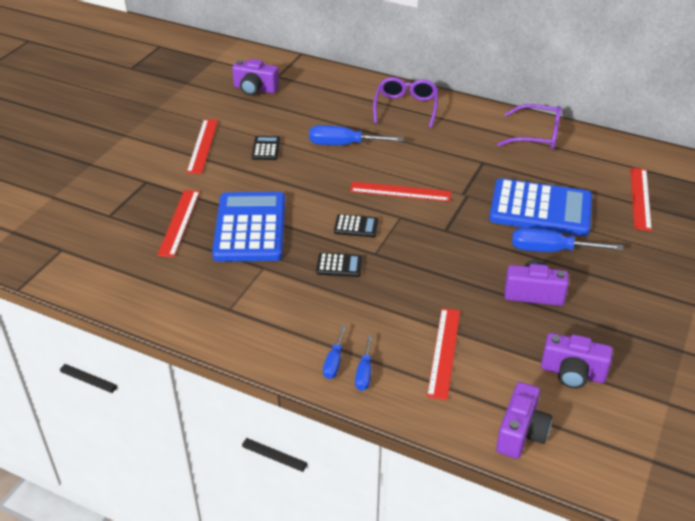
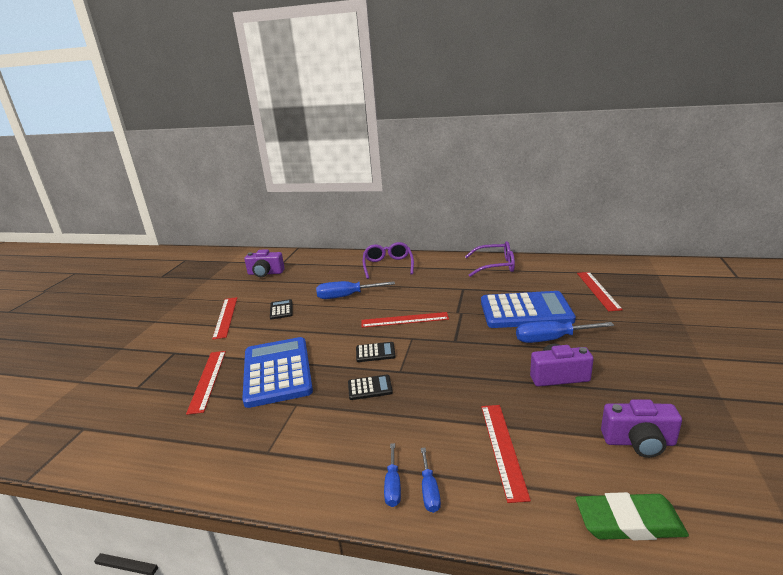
camera: 10 degrees left, 15 degrees down
purple camera [496,382,552,459] -> green eraser [576,492,689,540]

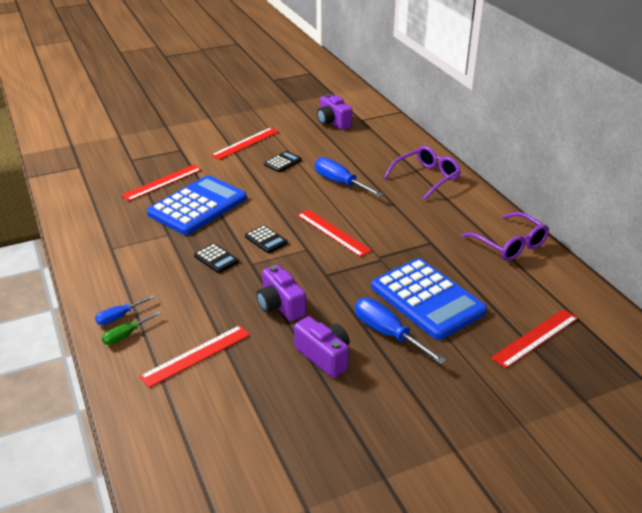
camera: 50 degrees right, 10 degrees up
blue screwdriver [421,448,441,513] -> green screwdriver [102,311,161,345]
green eraser [576,492,689,540] -> none
purple camera [601,399,682,458] -> purple camera moved to [257,265,306,321]

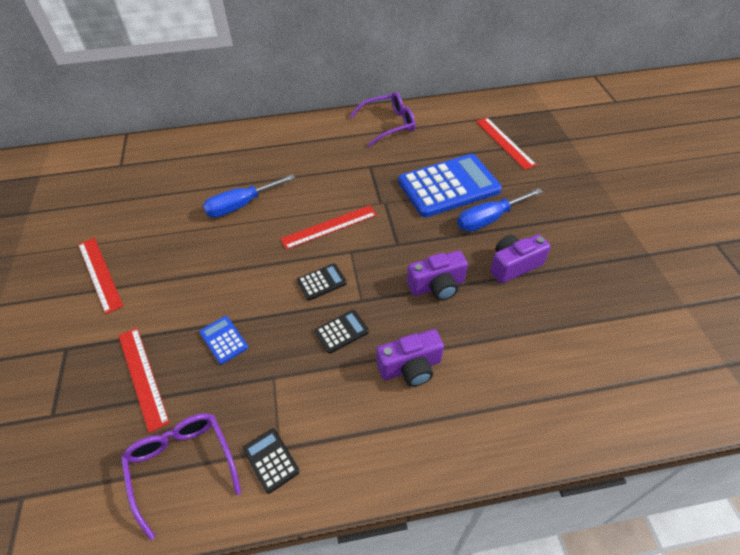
camera: 75 degrees left, 15 degrees up
blue screwdriver [95,295,155,325] -> none
green screwdriver [102,311,161,345] -> none
red ruler [139,325,250,388] -> none
blue calculator [147,175,247,235] -> blue calculator [199,316,248,364], size x0.42
black calculator [264,151,302,172] -> black calculator moved to [243,428,300,494]
purple camera [317,94,352,130] -> purple camera moved to [376,329,444,387]
purple glasses [384,146,461,200] -> purple glasses moved to [121,413,241,540]

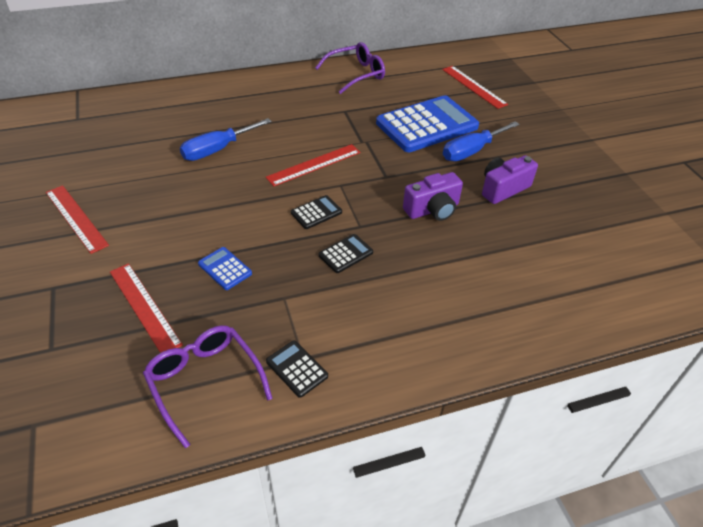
camera: 10 degrees left, 5 degrees down
purple camera [376,329,444,387] -> none

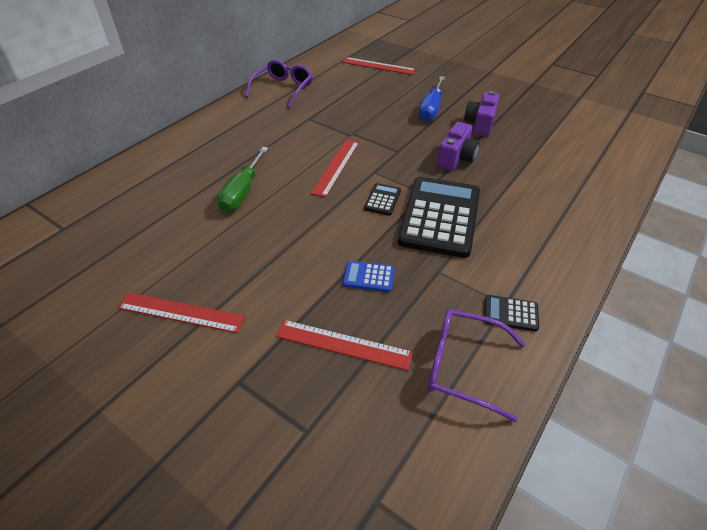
camera: 35 degrees left, 0 degrees up
blue screwdriver [180,118,272,161] -> green screwdriver [217,147,269,212]
black calculator [319,234,373,273] -> black calculator [398,177,480,258], size x2.37
blue calculator [376,95,479,152] -> none

